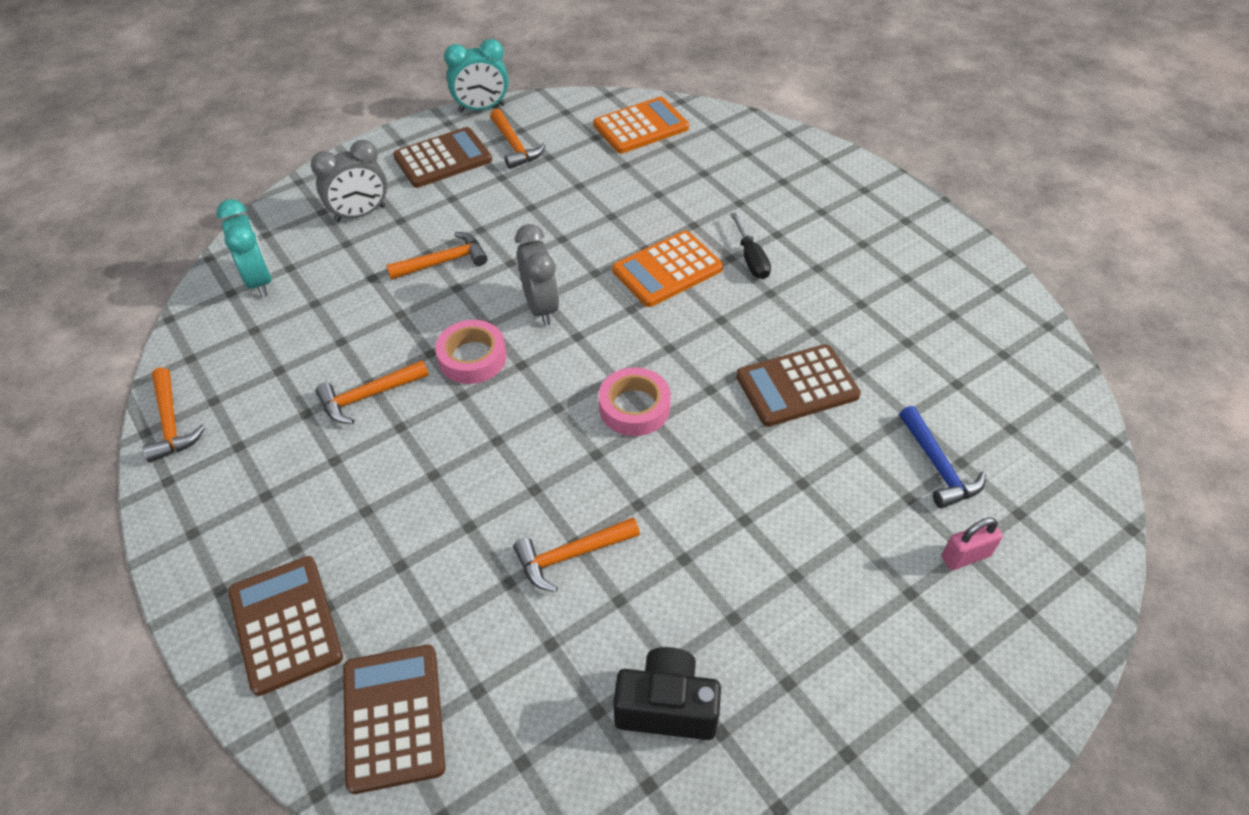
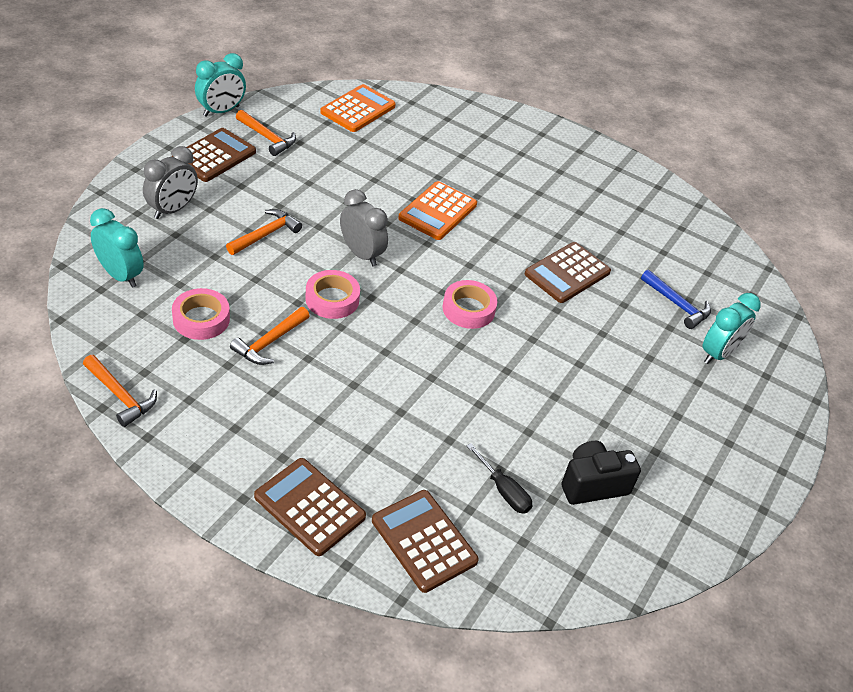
camera: 30 degrees left, 5 degrees down
orange hammer [513,517,640,592] -> none
black screwdriver [730,213,771,279] -> black screwdriver moved to [467,443,532,514]
pink padlock [942,517,1003,570] -> turquoise clock [703,293,761,364]
none -> pink tape [172,288,230,340]

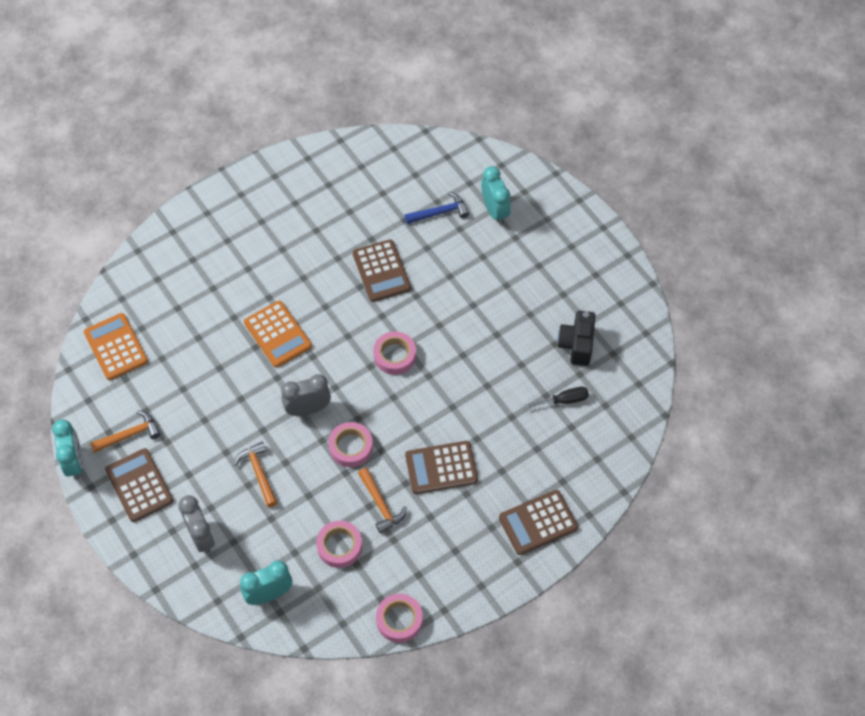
camera: 60 degrees left, 15 degrees up
orange hammer [83,355,157,427] -> pink tape [376,594,423,643]
brown calculator [372,490,479,593] -> brown calculator moved to [405,441,478,494]

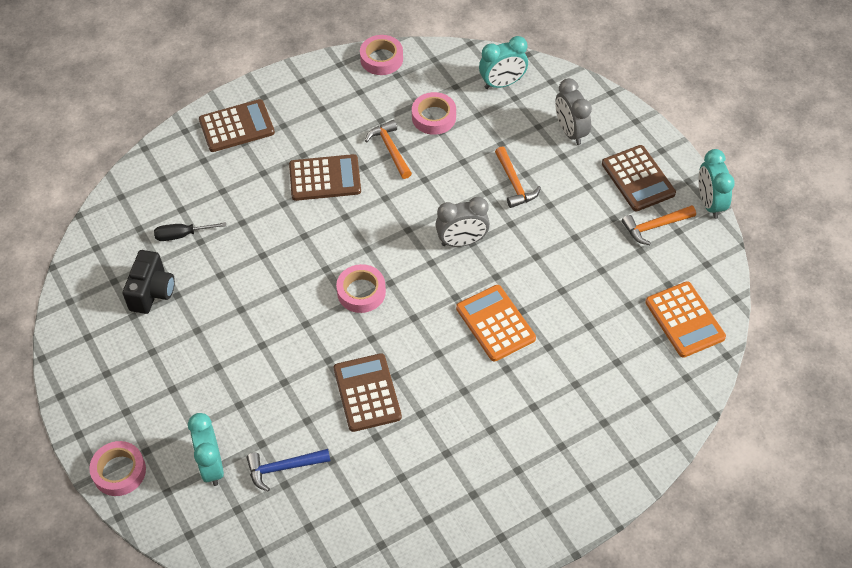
camera: 175 degrees left, 5 degrees down
pink tape [328,422,373,467] -> pink tape moved to [89,441,146,496]

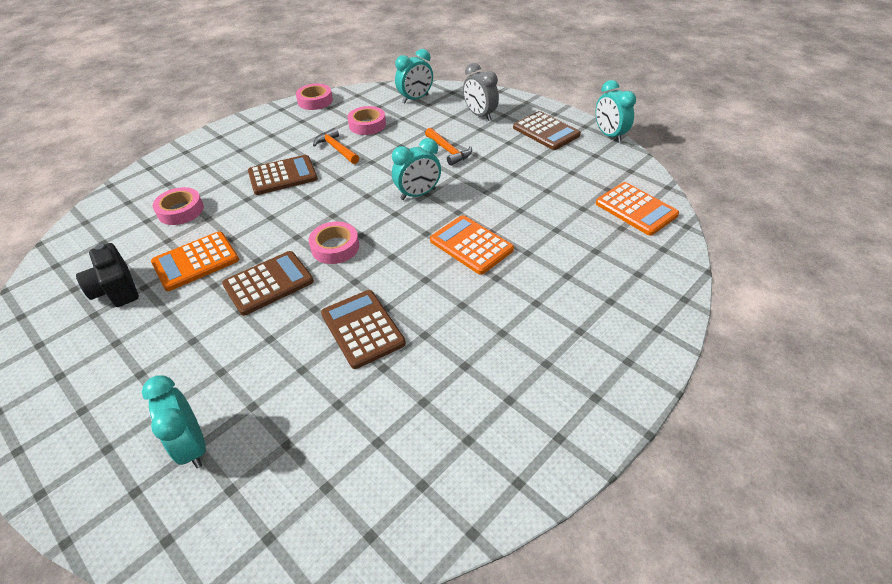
camera: 15 degrees left, 10 degrees down
pink tape [89,441,146,496] -> pink tape moved to [153,187,204,225]
black camera [123,250,175,314] -> black camera turned 150 degrees clockwise [76,243,139,307]
black screwdriver [154,222,226,241] -> none
brown calculator [199,99,275,152] -> brown calculator moved to [222,251,314,316]
blue hammer [246,449,330,492] -> none
grey clock [435,197,490,247] -> turquoise clock [392,138,441,200]
orange hammer [622,205,696,245] -> none
none -> orange calculator [151,231,239,291]

